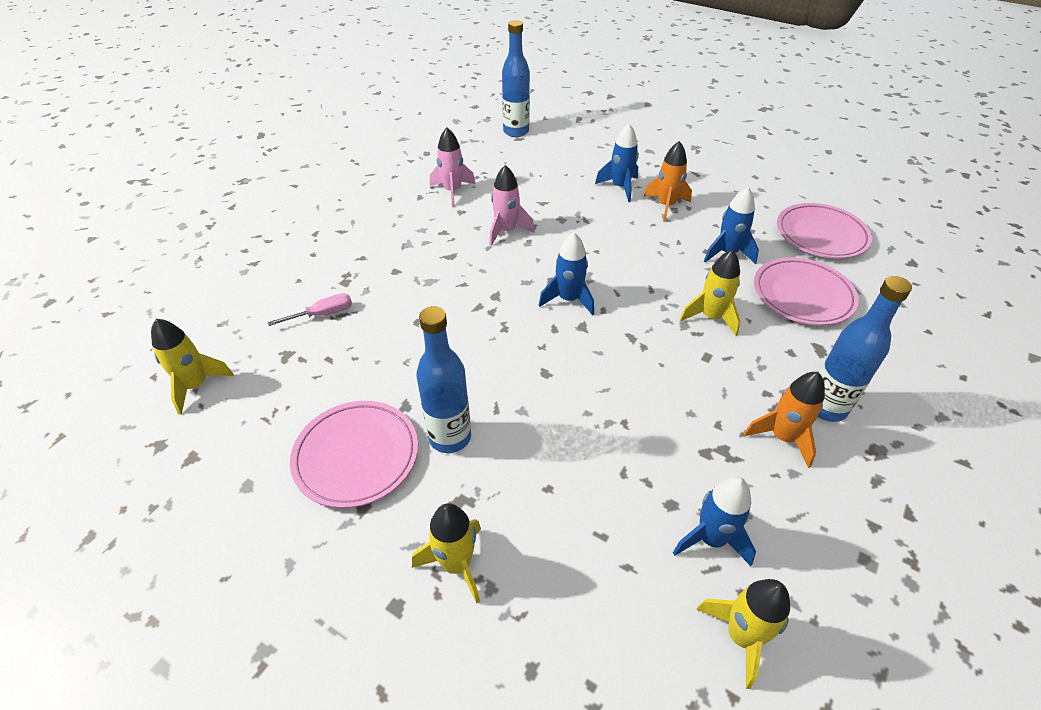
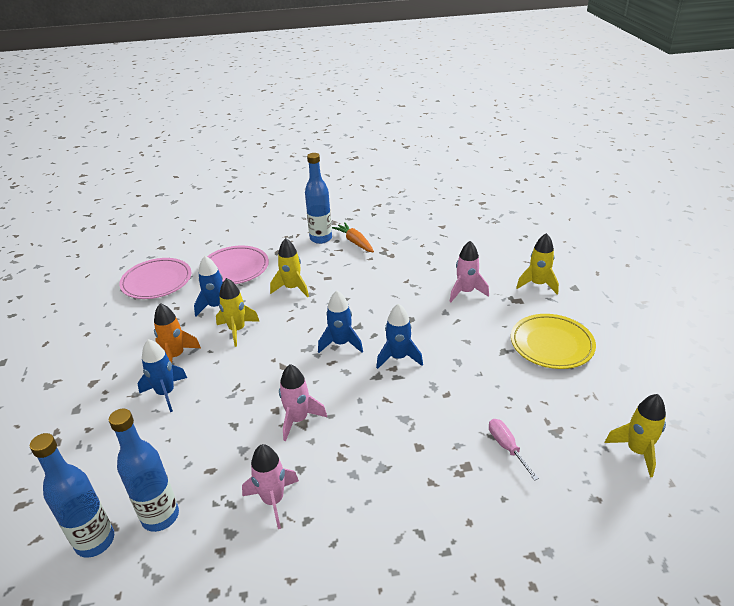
camera: 130 degrees left, 10 degrees down
pink screwdriver [268,293,352,326] -> pink screwdriver turned 45 degrees clockwise [489,419,539,481]
pink plate [290,401,418,508] -> yellow plate [511,314,596,369]
blue bottle [416,306,471,453] -> blue bottle moved to [109,409,179,532]
blue rocket [673,477,756,566] -> blue rocket moved to [376,304,423,369]
yellow rocket [696,579,790,689] -> yellow rocket moved to [216,278,259,347]
orange rocket [744,372,825,468] -> orange carrot [332,222,374,252]
none -> pink rocket [450,241,489,302]

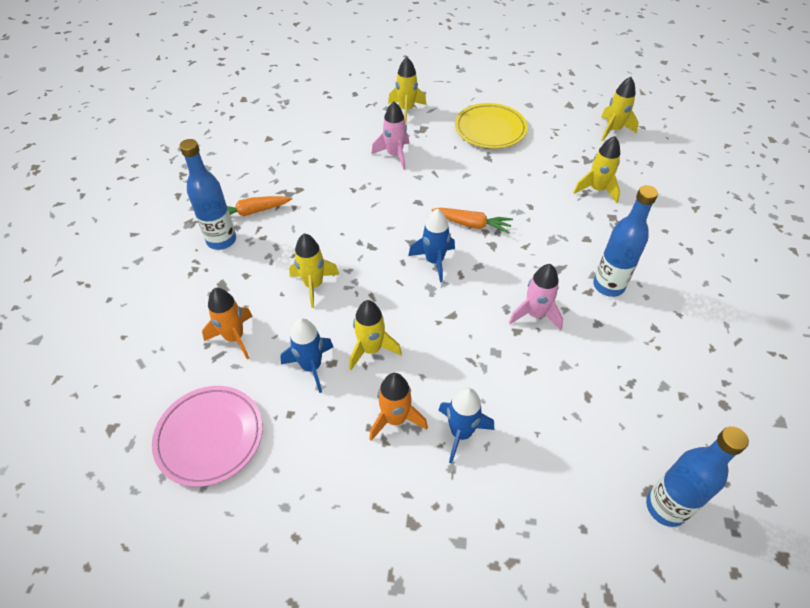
camera: 75 degrees left, 15 degrees up
blue bottle [109,409,179,532] -> blue bottle moved to [593,185,658,297]
pink plate [207,246,269,284] -> orange rocket [202,288,252,359]
pink rocket [242,444,299,529] -> none
blue rocket [376,304,423,369] -> orange carrot [431,208,513,234]
pink screwdriver [489,419,539,481] -> yellow rocket [573,136,620,203]

